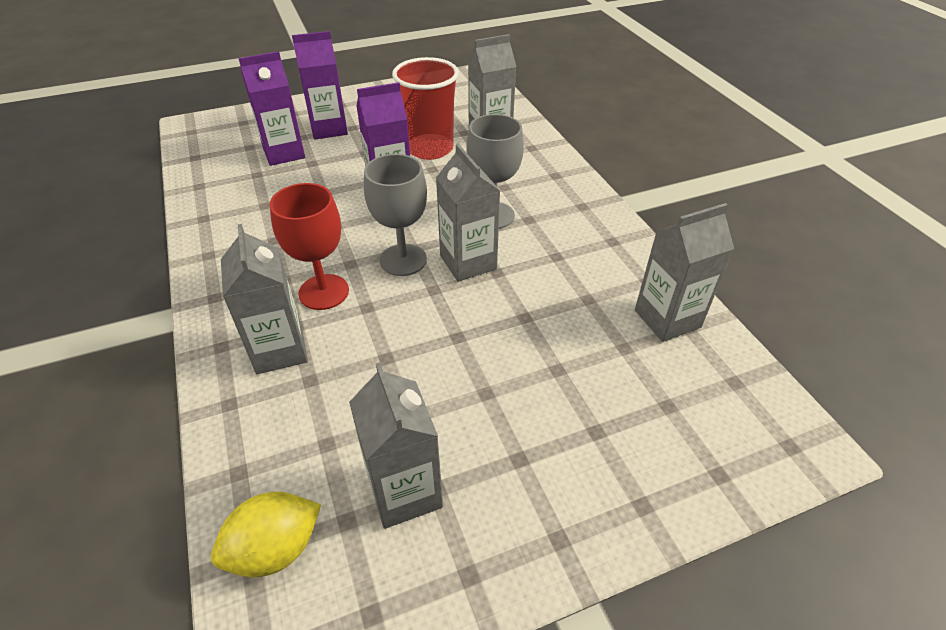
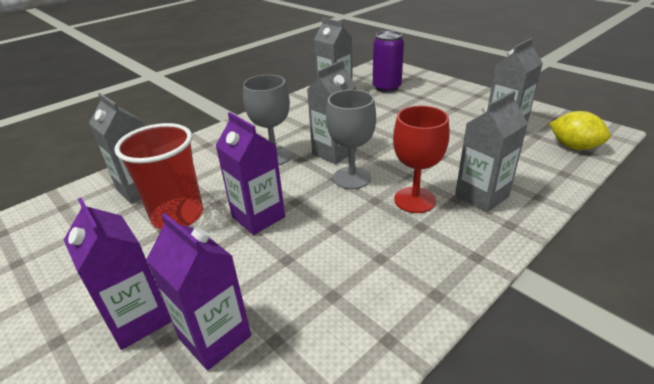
camera: 110 degrees left, 10 degrees down
none -> purple can [373,31,404,92]

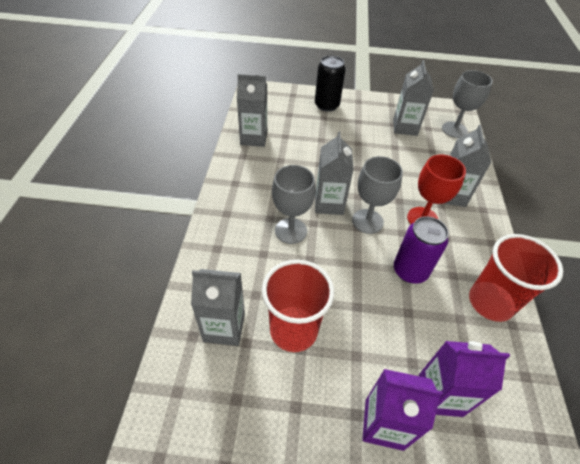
camera: 45 degrees left, 15 degrees up
purple carton [216,112,285,235] -> none
purple can [373,31,404,92] -> purple can moved to [394,216,449,284]
yellow lemon [549,111,611,150] -> grey goblet [442,70,493,138]
none -> black can [315,56,346,112]
none -> red cup [469,234,563,322]

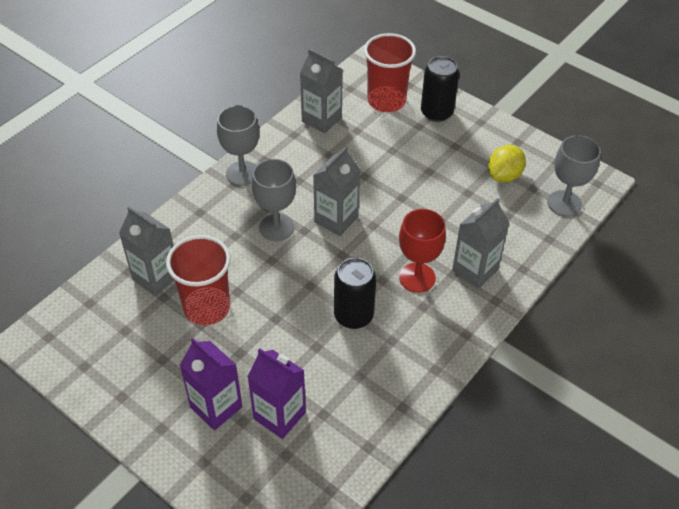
camera: 35 degrees right, 0 degrees up
grey goblet [352,156,403,234] -> grey goblet moved to [217,105,259,186]
grey carton [393,60,434,136] -> yellow lemon [488,145,526,183]
purple can [394,216,449,284] -> black can [334,258,376,329]
red cup [469,234,563,322] -> red cup moved to [364,33,416,112]

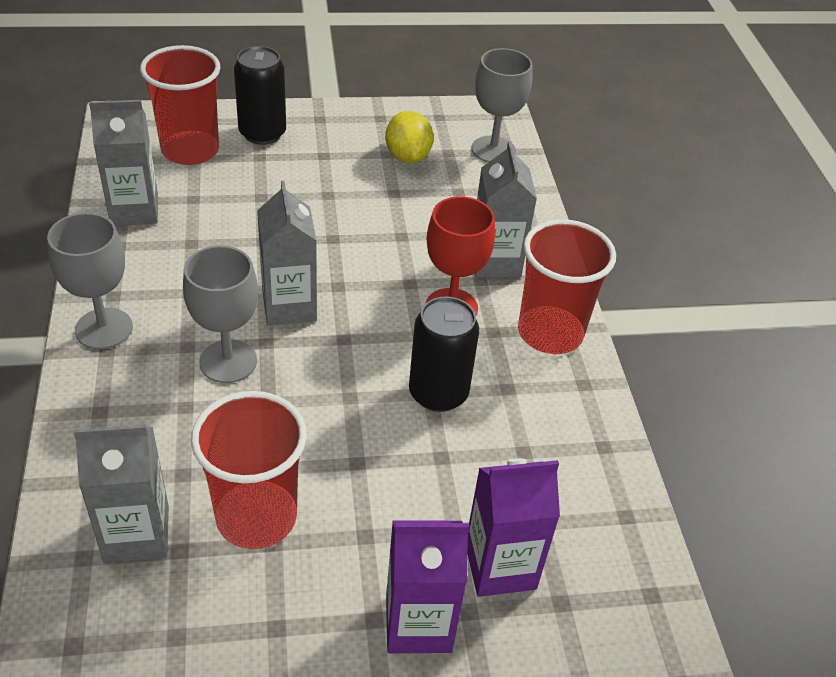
camera: 50 degrees left, 5 degrees down
none -> red cup [518,219,616,354]

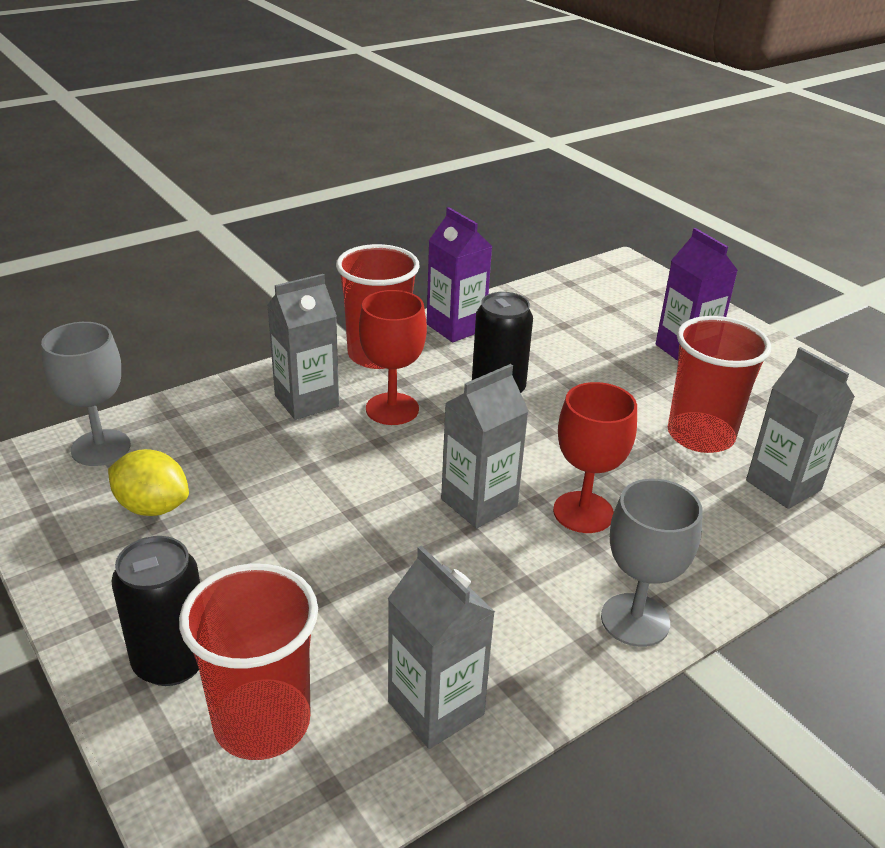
camera: 115 degrees left, 10 degrees down
grey goblet [183,245,258,383] -> red goblet [553,382,637,533]
yellow lemon [385,111,434,163] -> yellow lemon turned 60 degrees clockwise [108,449,189,516]
purple carton [467,458,560,597] -> purple carton moved to [427,207,493,342]

